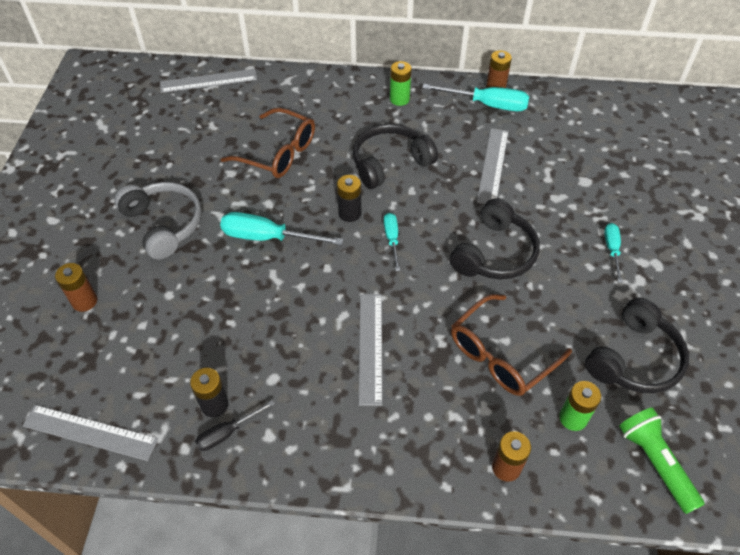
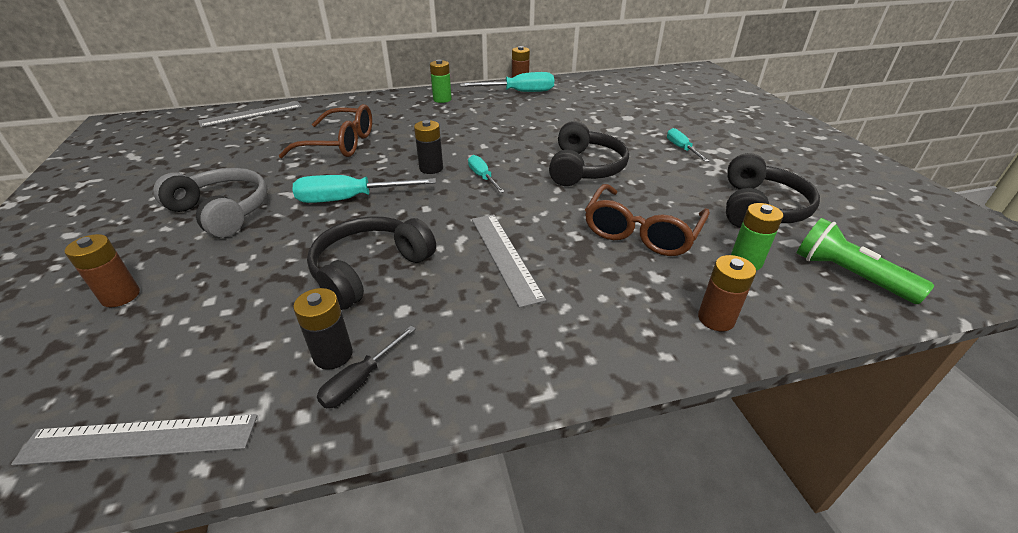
camera: 20 degrees left, 15 degrees down
black headphones [353,124,438,189] -> black headphones moved to [307,216,436,310]
grey ruler [477,128,509,204] -> none

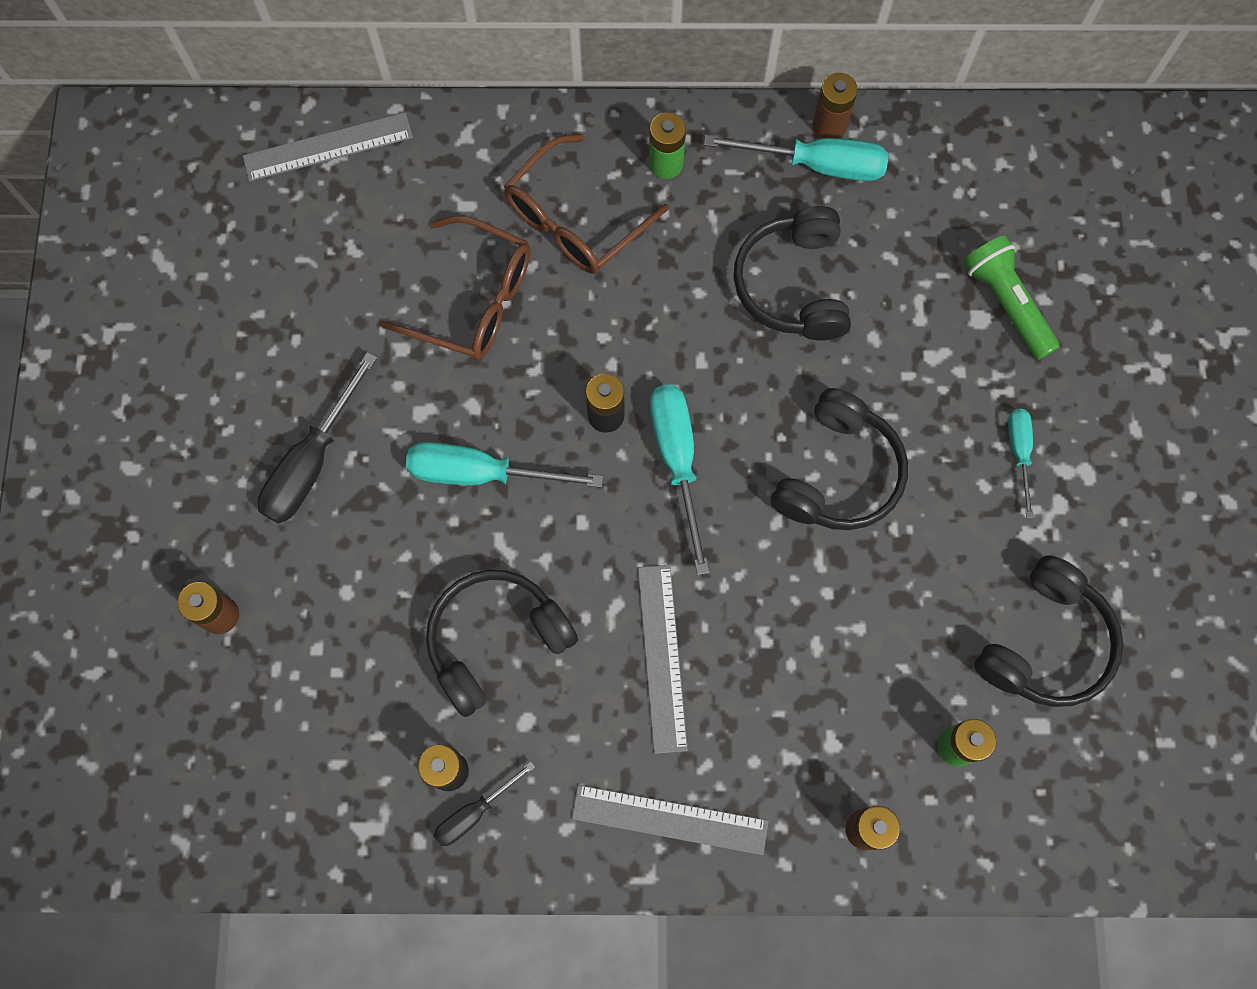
camera: 15 degrees right, 35 degrees up
grey ruler [11,414,258,466] -> grey ruler moved to [572,785,768,855]
grey headphones [153,168,268,238] -> black screwdriver [258,352,377,523]
turquoise screwdriver [468,155,505,193] -> turquoise screwdriver [650,385,710,575], size x1.74
brown glasses [585,184,710,256] -> brown glasses moved to [504,134,669,274]
green flashlight [797,218,934,304] -> green flashlight moved to [963,235,1060,360]
none -> black headphones [734,206,851,340]

